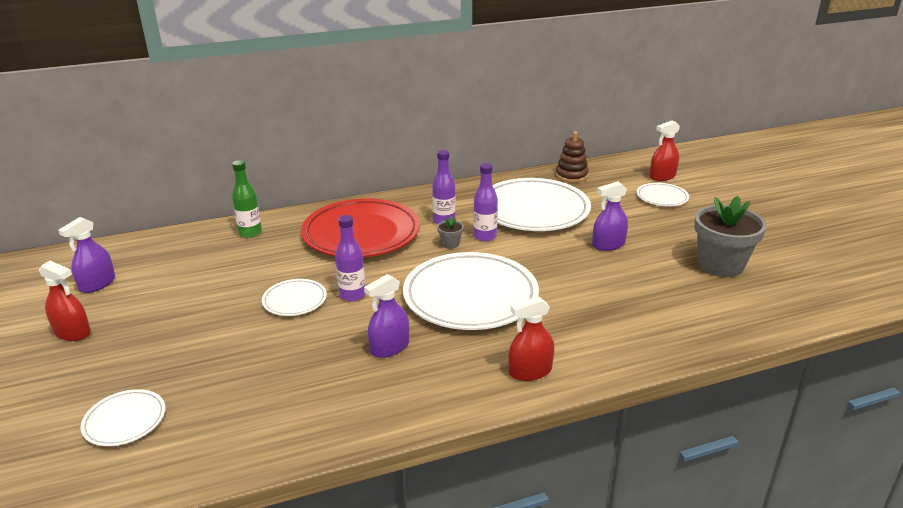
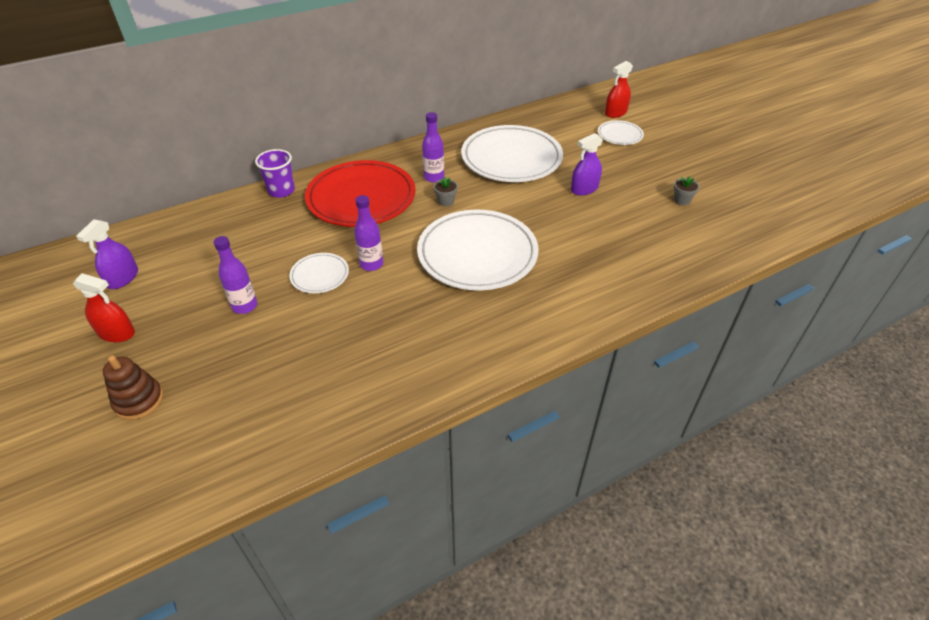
camera: 10 degrees left, 15 degrees up
white plate [81,389,165,446] -> none
green bottle [232,160,262,238] -> none
purple spray bottle [364,274,409,358] -> none
purple bottle [473,163,498,241] -> purple bottle moved to [213,236,257,314]
red spray bottle [509,296,554,381] -> none
brown stacking toy [556,131,589,183] -> brown stacking toy moved to [103,355,163,420]
grey flower pot [694,196,767,277] -> grey flower pot [674,176,699,205], size x0.42
none -> purple cup [255,149,295,198]

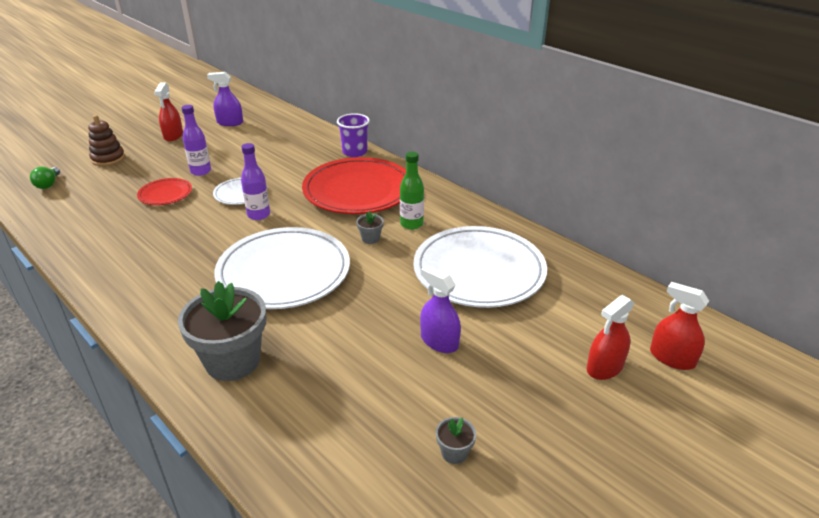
camera: 75 degrees right, 10 degrees down
purple bottle [422,112,444,183] -> green bottle [400,151,424,230]
white plate [598,120,644,145] -> red spray bottle [587,295,634,380]
none -> green light bulb [30,167,60,189]
none -> red plate [137,178,192,205]
none -> grey flower pot [178,281,266,381]

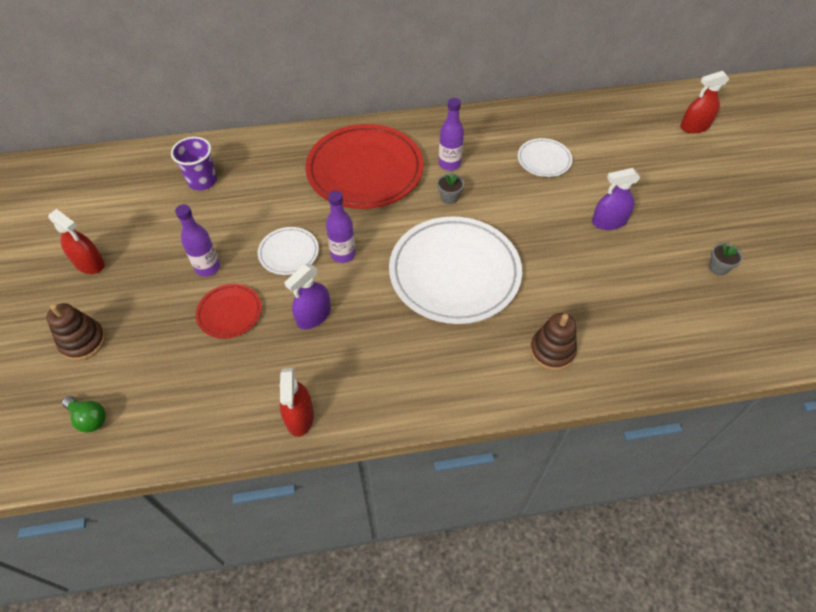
camera: 55 degrees left, 20 degrees up
grey flower pot [178,281,266,381] -> brown stacking toy [530,313,577,370]
purple spray bottle [207,72,243,126] -> purple spray bottle moved to [284,264,331,330]
purple cup [337,113,370,157] -> purple cup moved to [171,137,217,191]
green bottle [400,151,424,230] -> purple bottle [439,98,464,171]
white plate [413,226,547,308] -> white plate [518,138,572,177], size x0.47
red spray bottle [587,295,634,380] -> red spray bottle moved to [280,368,314,437]

